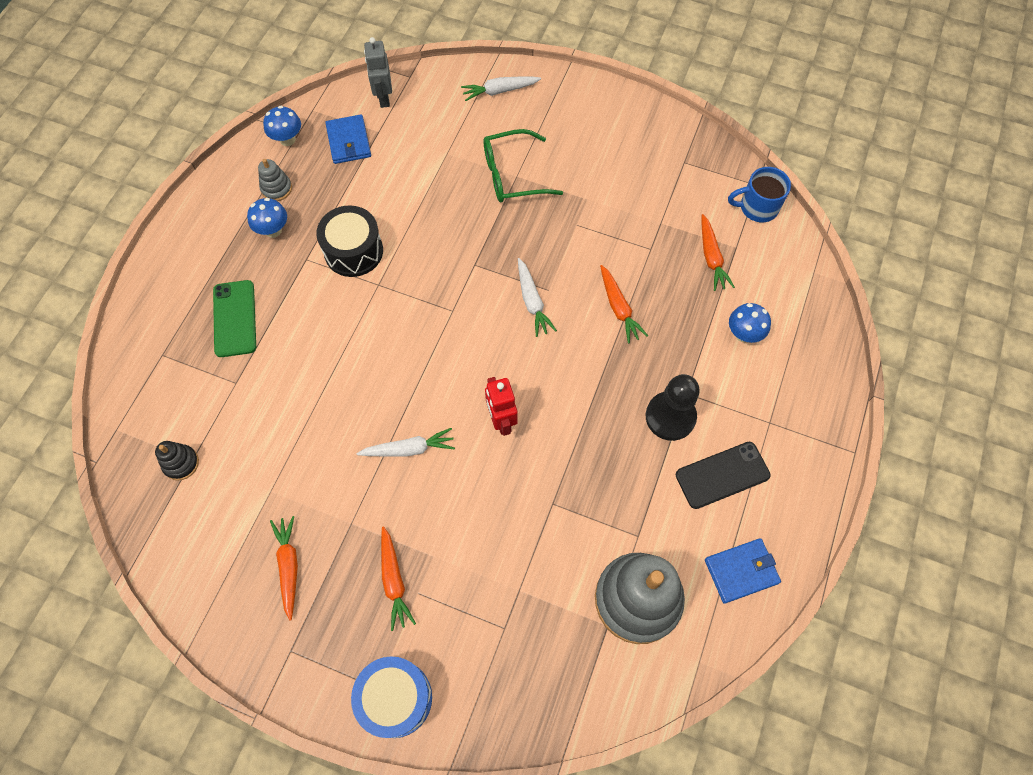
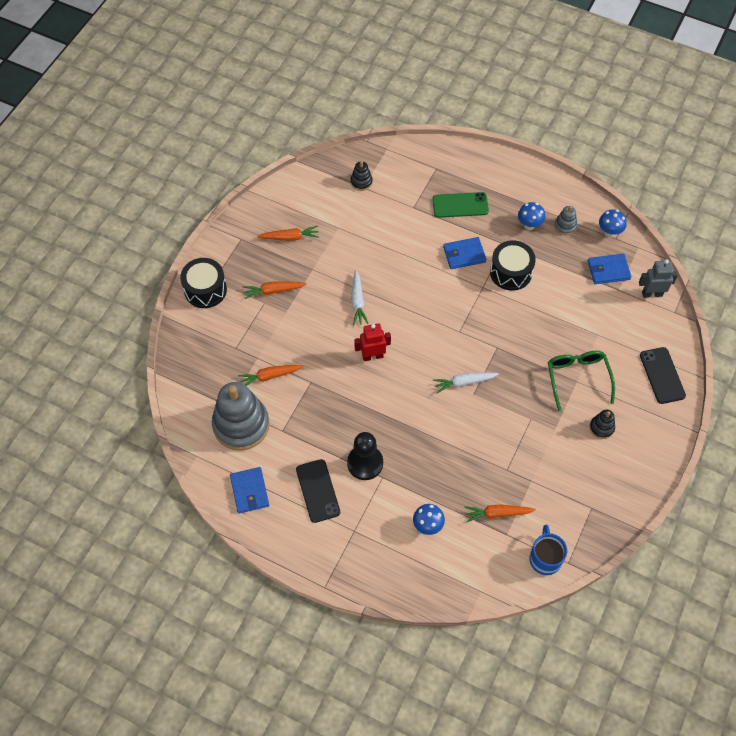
camera: 95 degrees right, 5 degrees down
blue drum [351,656,432,738] -> black drum [180,258,227,308]
white carrot [461,77,541,101] -> black phone [640,347,686,404]
orange carrot [600,265,648,343] -> orange carrot moved to [238,365,304,386]
none -> blue wallet [443,237,486,269]
none -> black stacking toy [589,410,615,439]

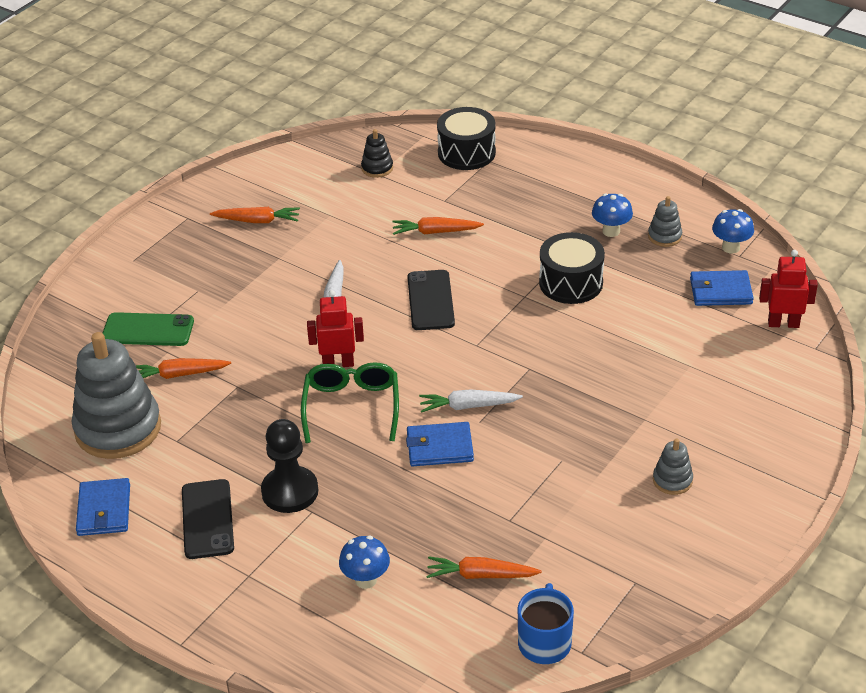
camera: 10 degrees right, 20 degrees down
black drum [180,258,227,308] -> black drum moved to [437,107,496,170]
orange carrot [243,281,307,299] -> orange carrot moved to [392,217,484,235]
green phone [432,192,489,218] -> green phone moved to [103,312,194,346]
blue wallet [443,237,486,269] -> blue wallet moved to [406,422,474,467]
green glasses [548,351,615,411] -> green glasses moved to [301,362,399,443]
black stacking toy [589,410,615,439] -> grey stacking toy [653,439,693,495]
grey robot [639,259,678,298] -> red robot [759,250,818,328]
black phone [640,347,686,404] -> black phone moved to [407,270,455,330]

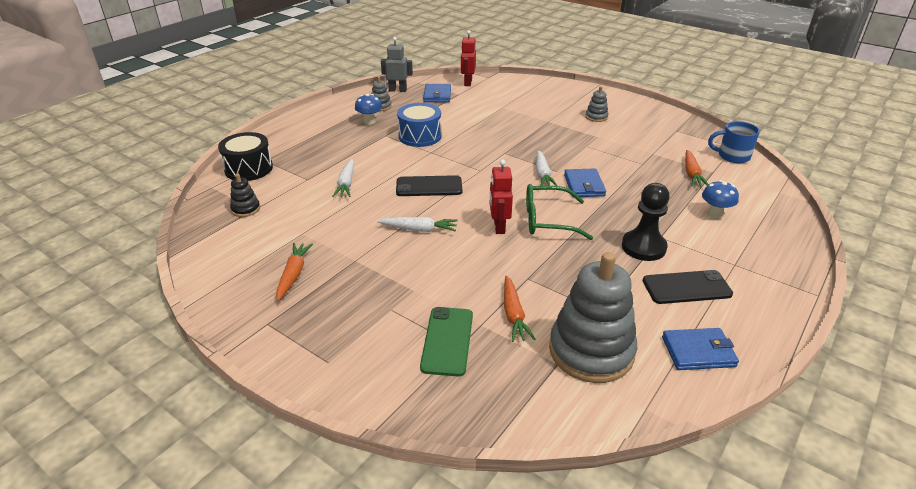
camera: 90 degrees left, 5 degrees down
orange carrot [392,217,484,235] -> white carrot [332,159,354,197]
black drum [539,232,605,304] -> blue drum [397,103,442,147]
blue mushroom [712,209,754,254] -> grey robot [381,37,413,92]

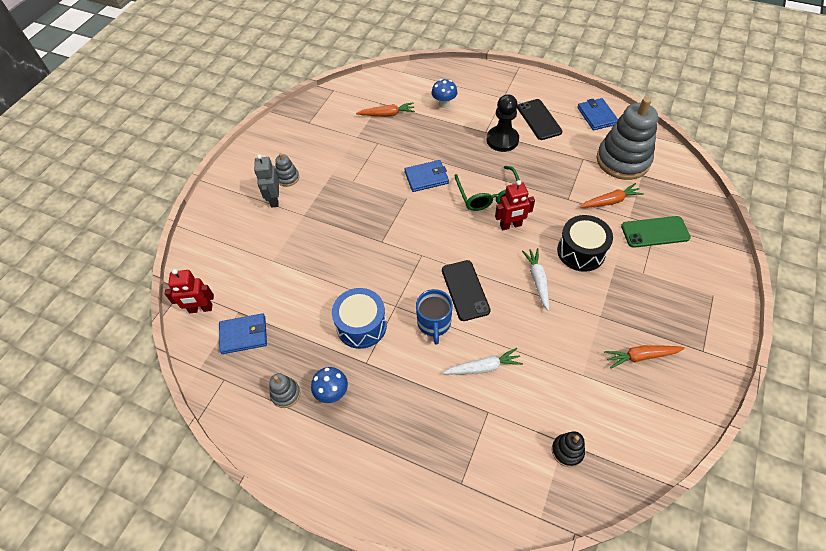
camera: 100 degrees left, 20 degrees up
black drum [218,132,273,181] -> black drum moved to [557,215,613,272]
grey robot [381,37,413,92] -> grey robot moved to [254,154,279,208]
white carrot [536,150,557,186] -> none
blue mug [708,121,760,163] -> blue mug moved to [416,289,453,345]

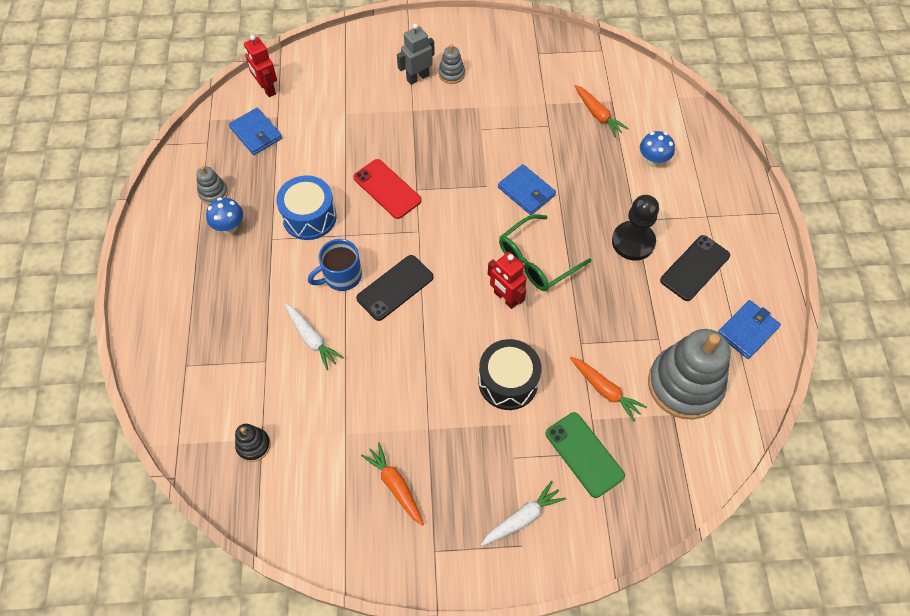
camera: 60 degrees right, 5 degrees up
white carrot [522,248,549,311] -> white carrot moved to [481,481,566,546]
none -> red phone [353,159,422,219]

